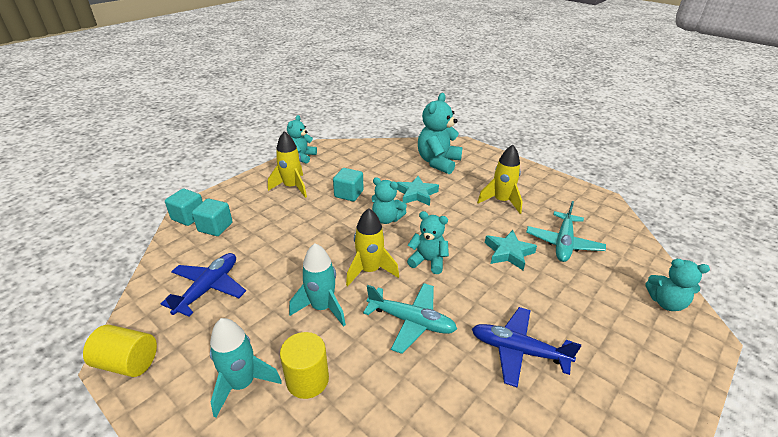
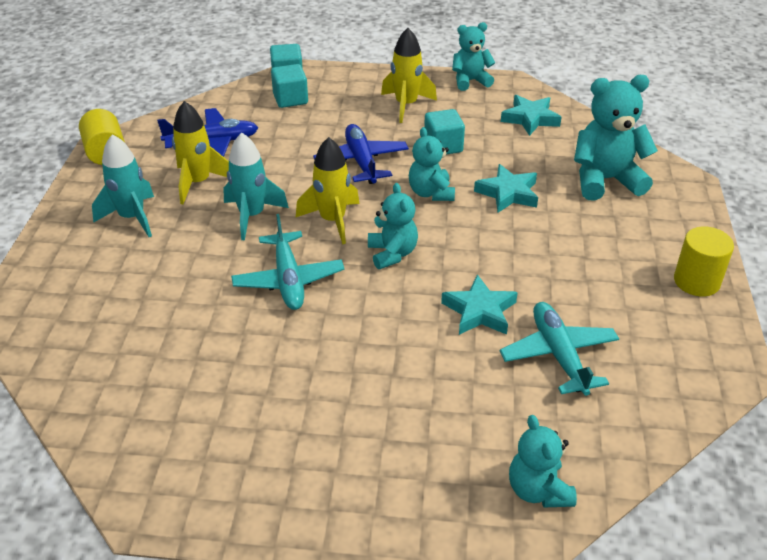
camera: 55 degrees right, 5 degrees up
yellow cylinder [280,332,329,399] -> yellow cylinder moved to [674,226,734,296]
blue plane [472,307,581,387] -> blue plane moved to [313,124,409,184]
yellow rocket [477,145,523,214] -> yellow rocket moved to [172,101,229,204]
turquoise plane [526,201,606,262] -> turquoise plane turned 90 degrees clockwise [500,302,619,396]
none -> turquoise star [501,95,562,136]

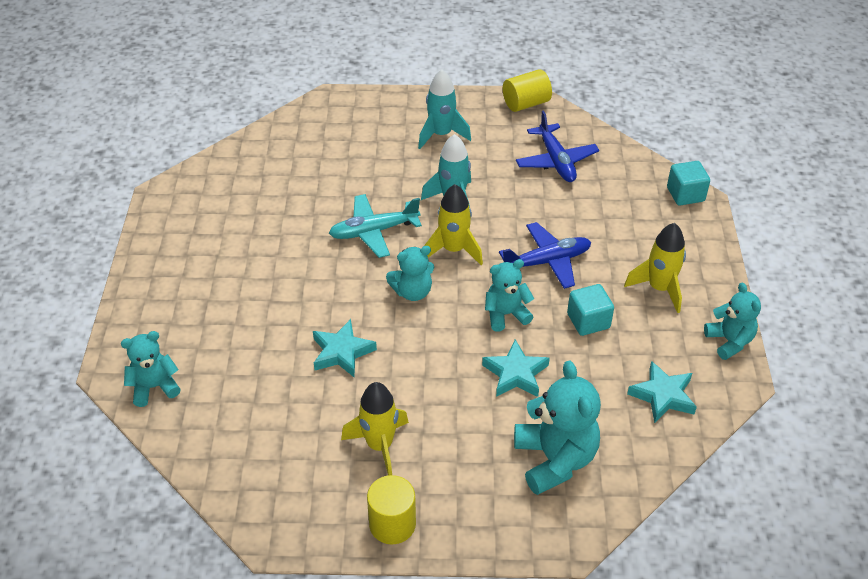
camera: 85 degrees right, 5 degrees up
yellow rocket [172,101,229,204] -> yellow rocket moved to [341,382,409,476]
turquoise cube [271,64,308,108] -> none
turquoise plane [500,302,619,396] -> none

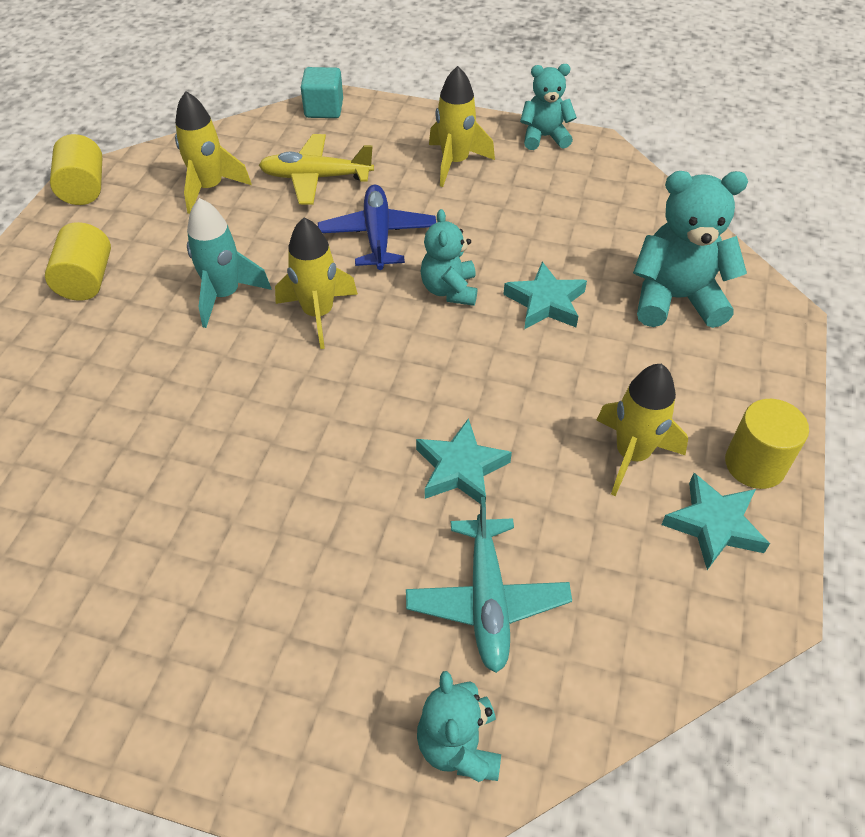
camera: 75 degrees left, 5 degrees up
turquoise plane [329,194,422,258] -> turquoise plane moved to [406,497,572,673]
turquoise teddy bear [386,246,434,301] -> none
turquoise rocket [418,69,471,149] -> yellow cylinder [45,222,111,301]
blue plane [516,111,599,182] -> yellow rocket [175,91,252,214]
turquoise cube [567,284,614,336] -> none
turquoise star [627,361,697,423] -> turquoise star moved to [661,473,770,570]
none -> yellow plane [259,134,374,205]

